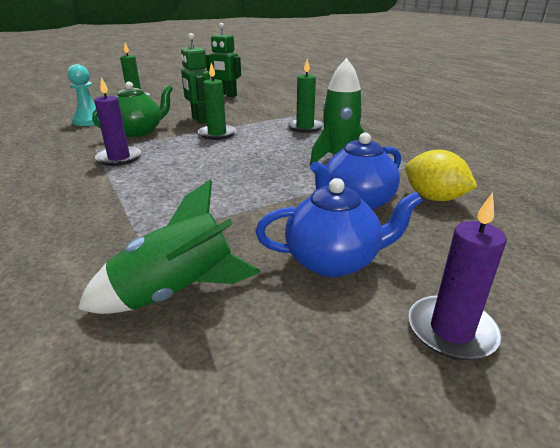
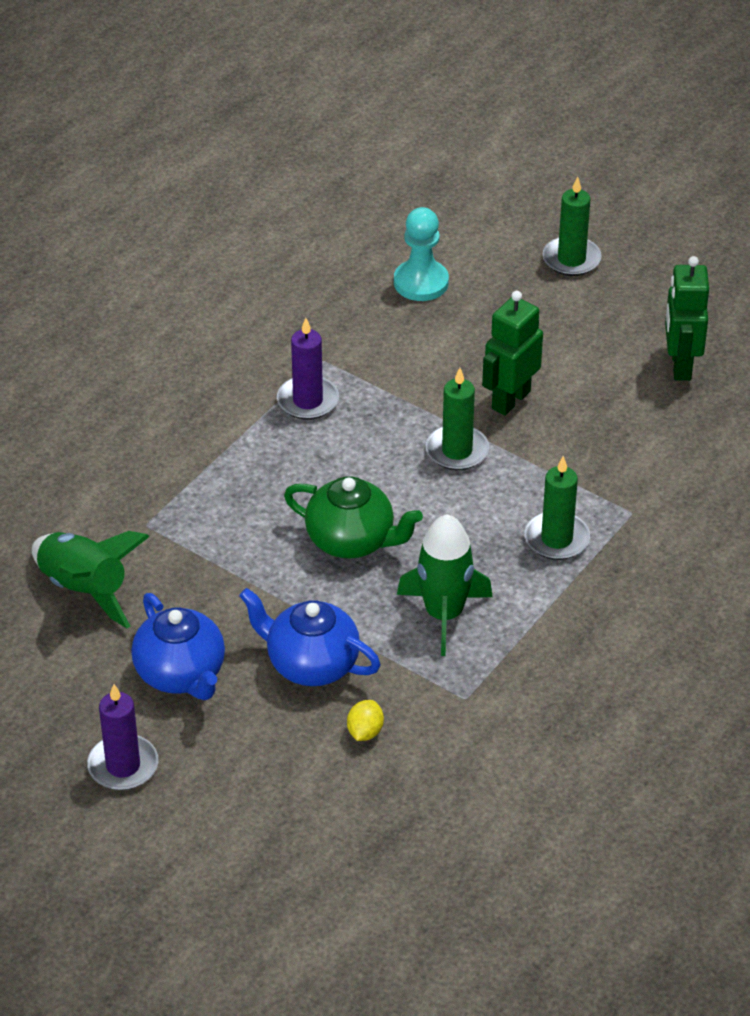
camera: 65 degrees right, 15 degrees up
green teapot [92,82,173,137] -> green teapot moved to [284,476,423,559]
yellow lemon [405,150,478,201] -> yellow lemon [347,700,384,741], size x0.56

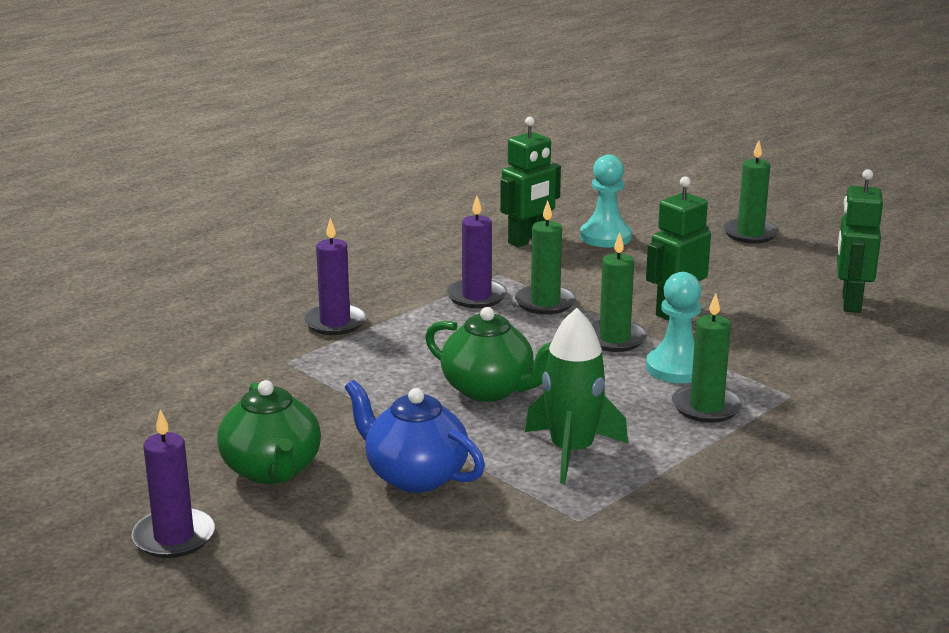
camera: 10 degrees right, 20 degrees down
green rocket [32,531,150,628] -> none
blue teapot [131,593,225,700] -> green teapot [217,380,321,484]
yellow lemon [347,700,384,741] -> none
none -> purple candle [303,218,366,335]
none -> green robot [500,117,561,247]
none -> green candle [515,201,576,315]
none -> turquoise pawn [646,272,701,383]

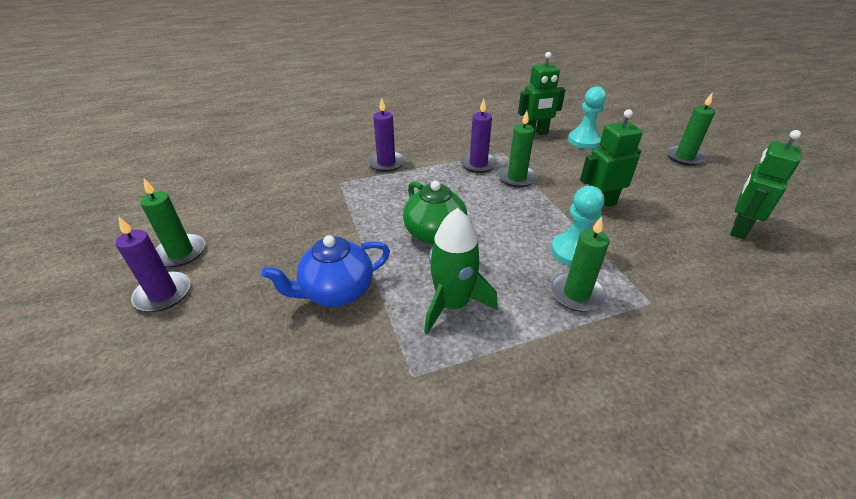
camera: 25 degrees right, 15 degrees up
green teapot [217,380,321,484] -> none
blue teapot [345,380,485,493] -> blue teapot turned 90 degrees counterclockwise [262,235,390,307]
green candle [591,232,647,352] -> green candle moved to [140,178,205,267]

